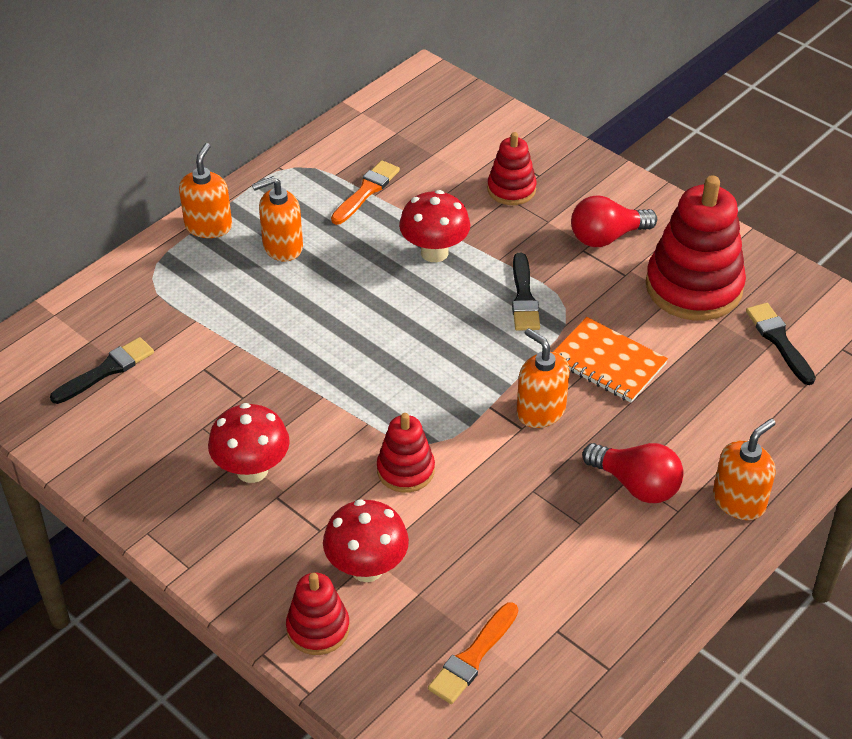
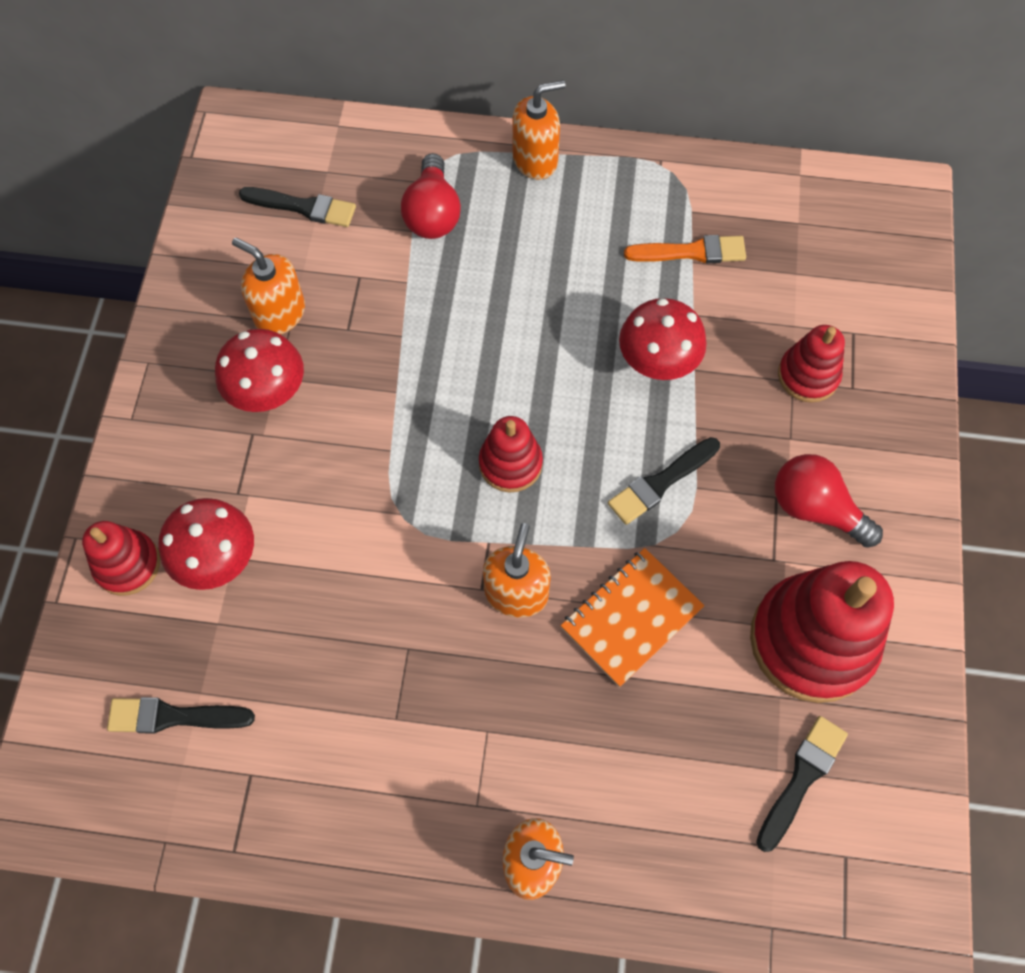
camera: 55 degrees right, 20 degrees up
orange soap dispenser [252,176,303,261] -> orange soap dispenser moved to [232,238,305,335]
red stacking toy [377,413,435,493] -> red stacking toy moved to [479,416,543,493]
orange brush [428,602,518,704] -> black brush [107,697,255,734]
orange notebook [553,317,668,403] -> orange notebook turned 45 degrees clockwise [560,548,704,687]
red light bulb [582,443,684,503] -> red light bulb moved to [401,153,461,239]

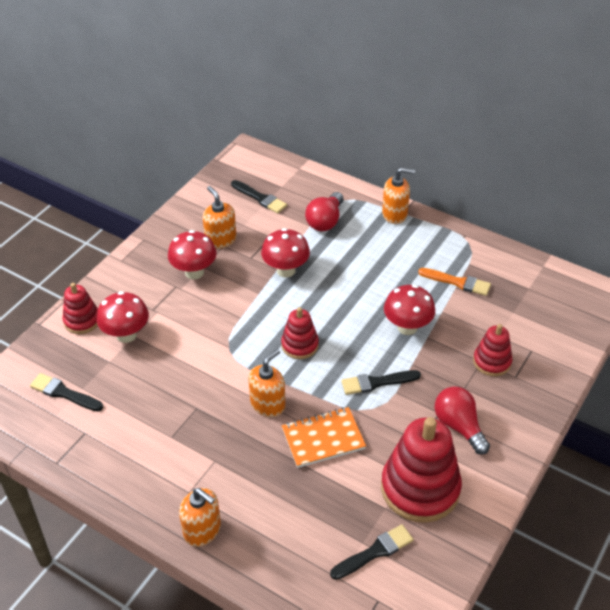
camera: 25 degrees right, 20 degrees down
none -> red mushroom [261,228,310,277]

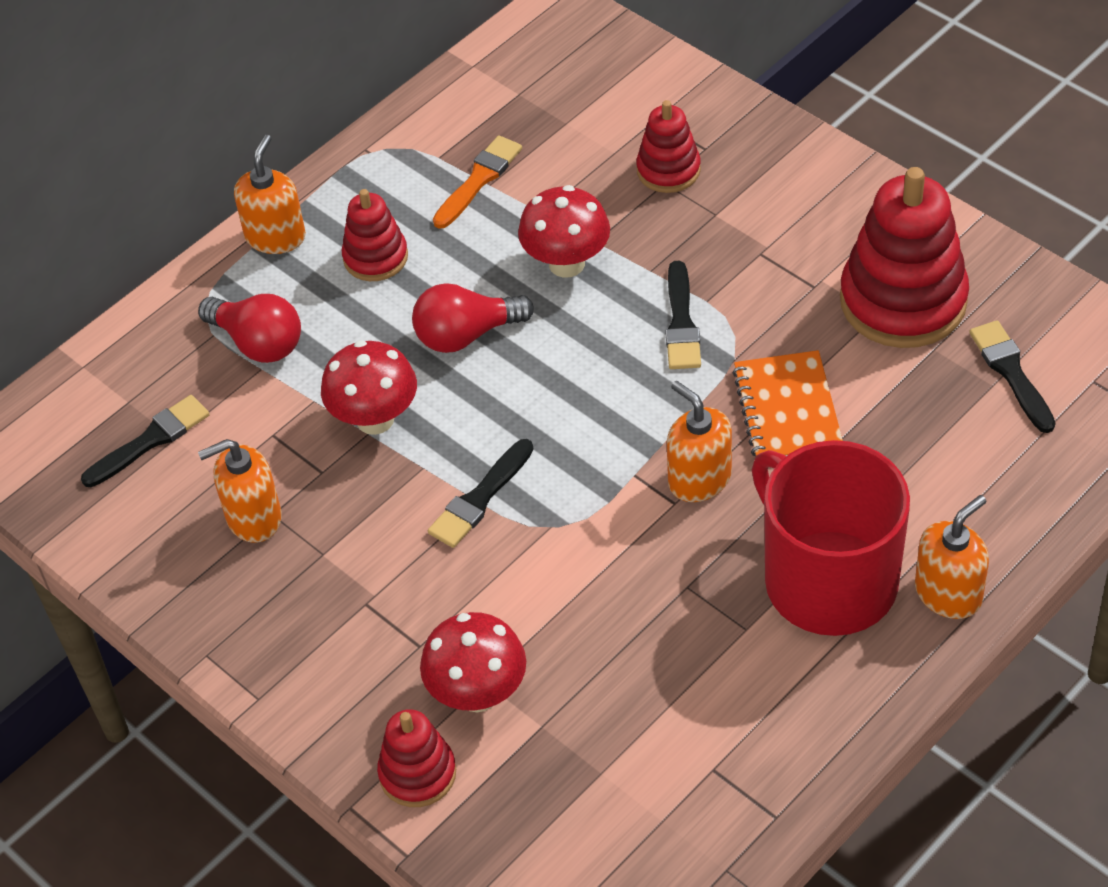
camera: 75 degrees left, 5 degrees up
black brush [30,373,103,411] -> black brush moved to [428,439,534,548]
red mushroom [168,230,217,279] -> none
red stacking toy [281,307,319,359] -> red stacking toy moved to [342,189,408,281]
red light bulb [435,386,490,455] -> red light bulb moved to [412,283,534,353]
none -> red mug [752,440,910,636]

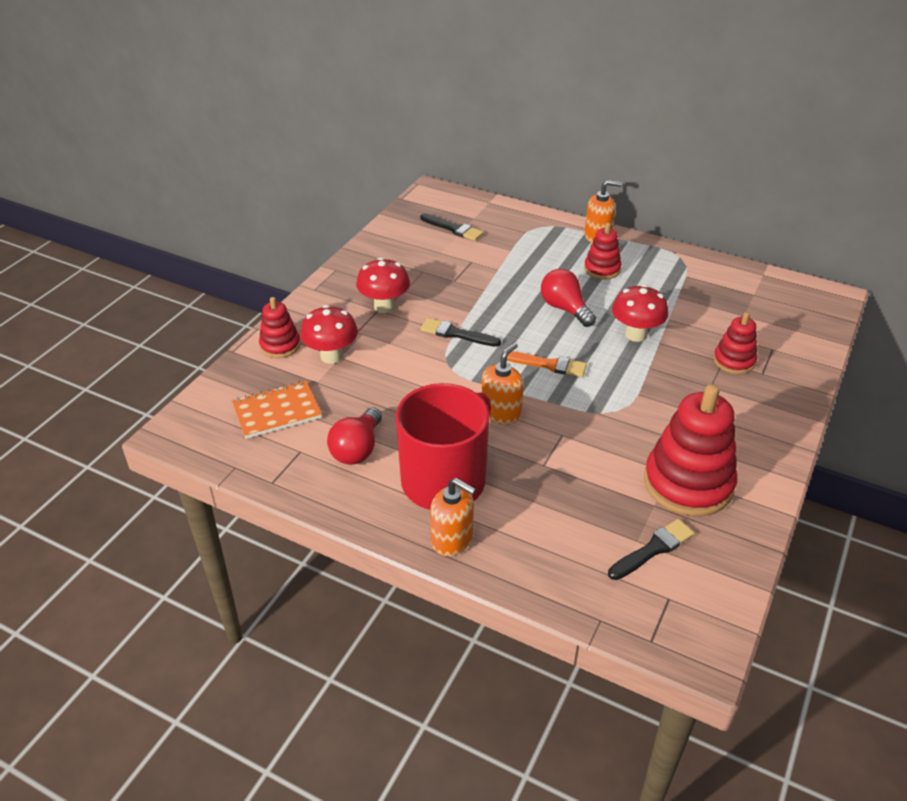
camera: 70 degrees right, 10 degrees down
red light bulb [198,294,301,363] -> red light bulb moved to [327,407,382,465]
orange soap dispenser [198,439,282,543] -> none
red mushroom [321,340,417,435] -> red mushroom moved to [356,257,410,313]
orange brush [433,135,522,229] -> orange brush moved to [501,351,587,377]
black brush [666,261,701,369] -> none
orange notebook [732,350,843,456] -> orange notebook moved to [232,381,322,439]

